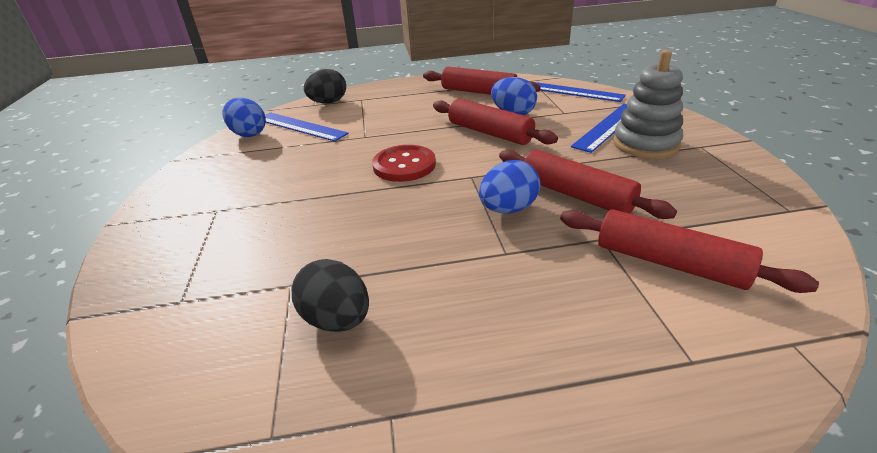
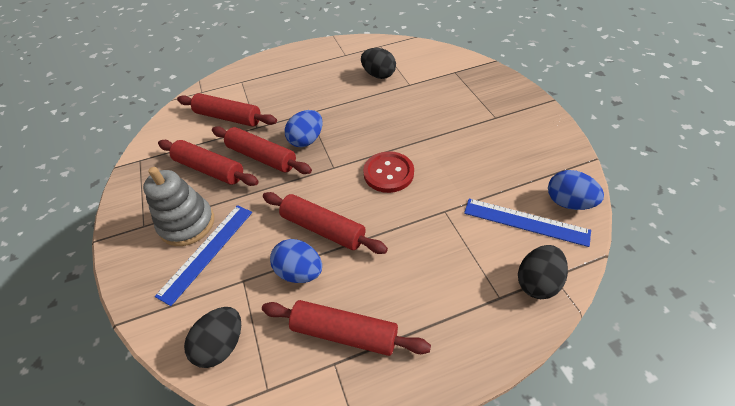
camera: 170 degrees right, 15 degrees up
blue ruler [529,81,626,102] -> black egg [184,307,241,368]
none -> red rolling pin [158,140,259,186]

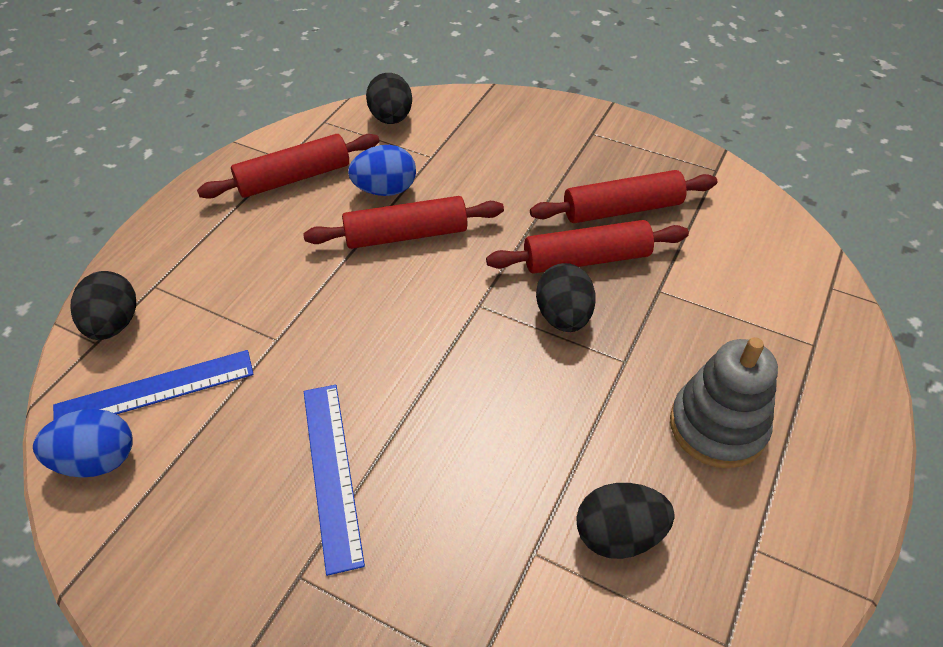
camera: 135 degrees right, 0 degrees up
grey stacking toy [143,167,214,246] -> grey stacking toy moved to [670,337,778,468]
blue ruler [155,205,252,306] -> blue ruler moved to [304,385,365,576]
red rolling pin [177,93,277,127] -> none
blue egg [285,110,322,148] -> black egg [536,263,596,332]
red button [363,151,414,193] -> none

